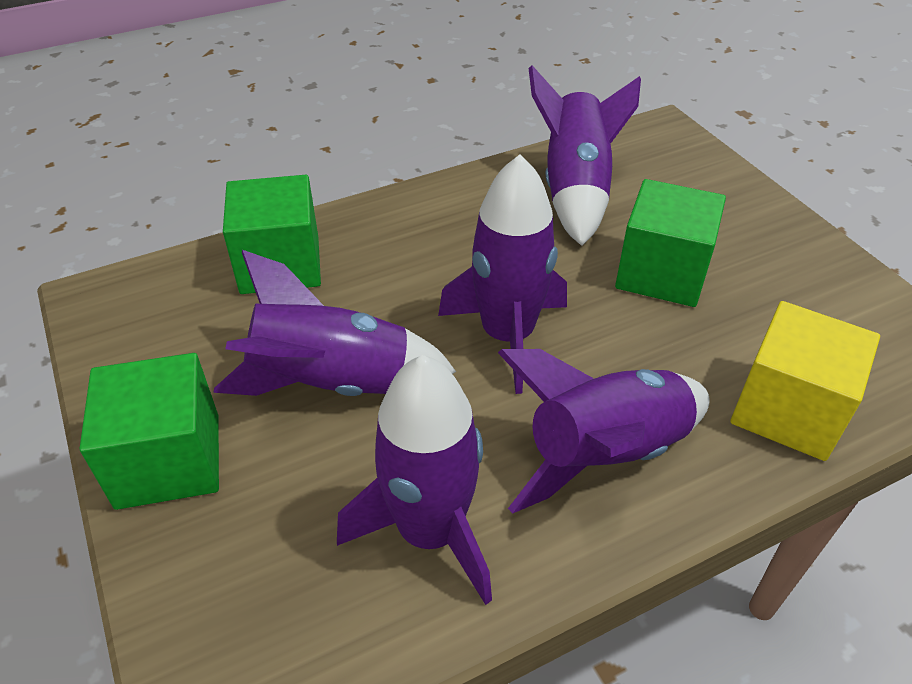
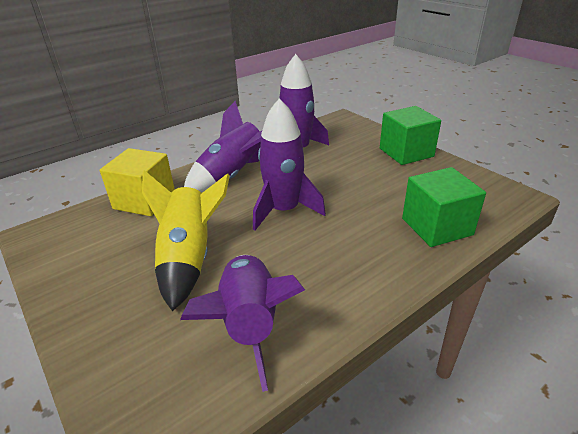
camera: 170 degrees right, 10 degrees down
purple rocket [213,250,456,396] -> none
green cube [615,179,726,307] -> yellow rocket [142,170,230,311]

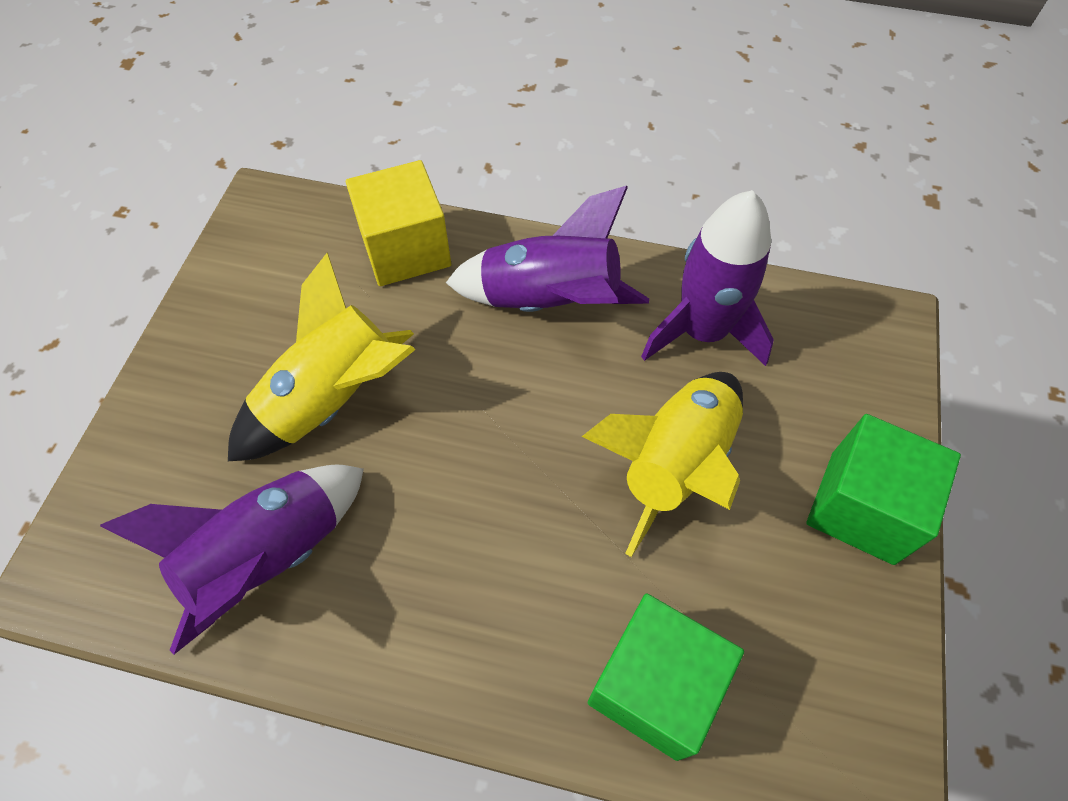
camera: 50 degrees right, 25 degrees up
purple rocket [253,98,326,230] -> none
none -> yellow rocket [582,372,743,557]

